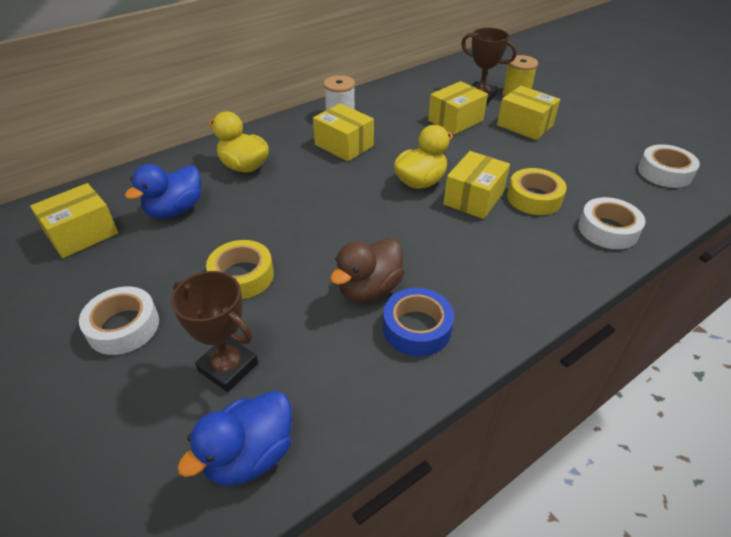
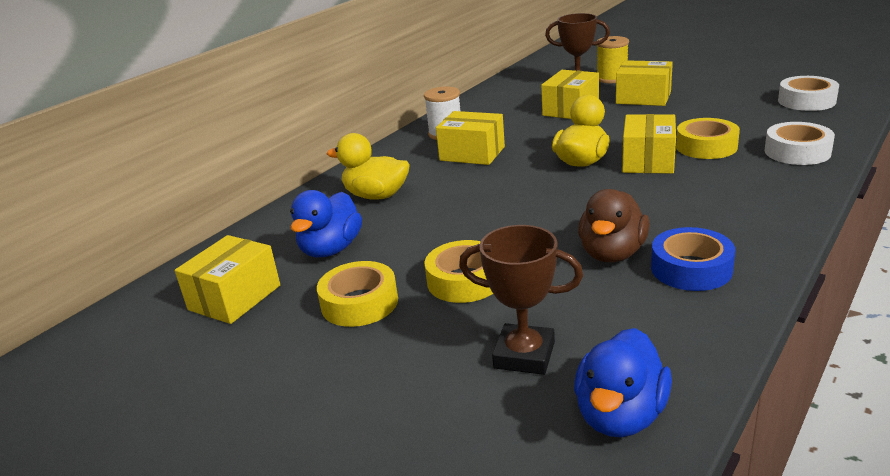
camera: 15 degrees left, 15 degrees down
white tape [79,287,159,355] -> none
none -> yellow tape [317,261,398,327]

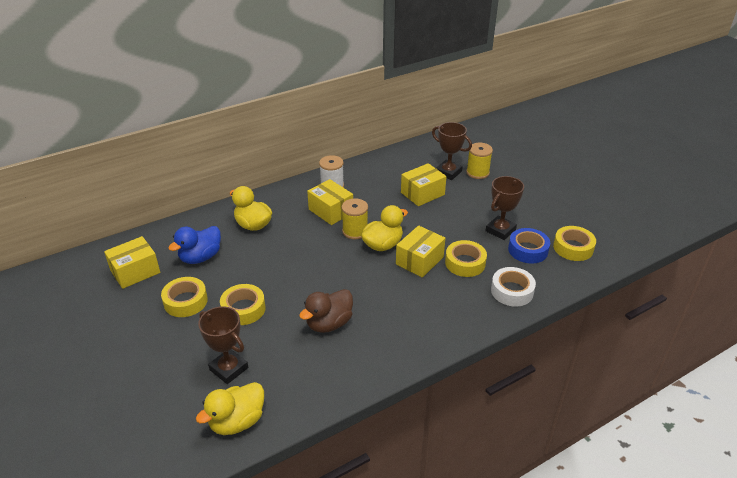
camera: 20 degrees right, 10 degrees up
blue duck [574,328,672,438] -> yellow duck [196,382,264,435]
yellow box [616,60,673,106] -> none
blue tape [651,227,735,291] -> blue tape moved to [508,228,550,264]
white tape [778,76,839,111] -> yellow tape [553,226,596,261]
none -> yellow spool [342,198,368,239]
none -> brown trophy [486,176,524,240]

